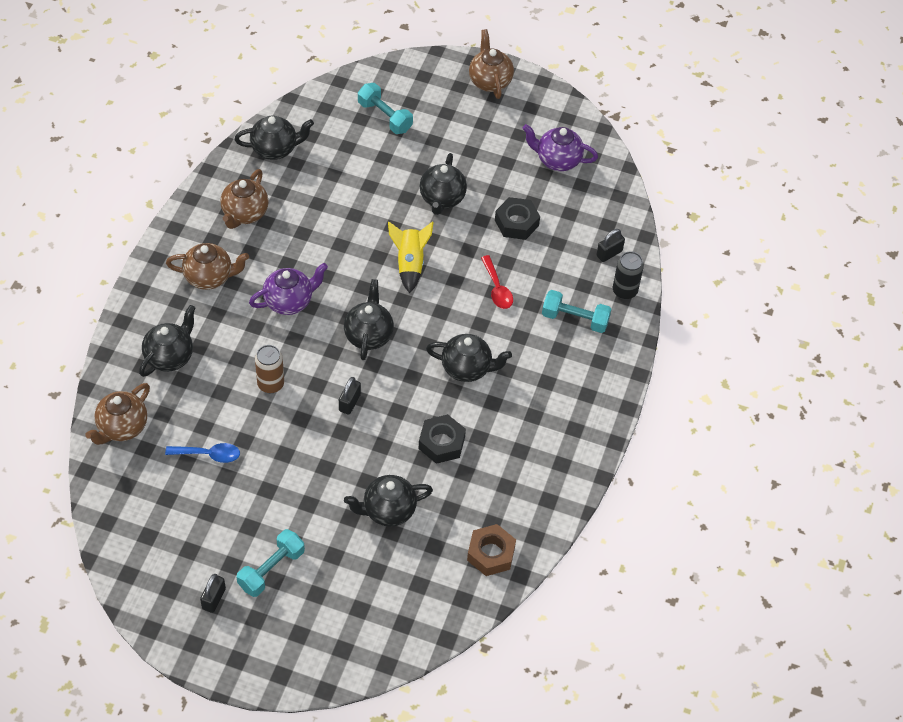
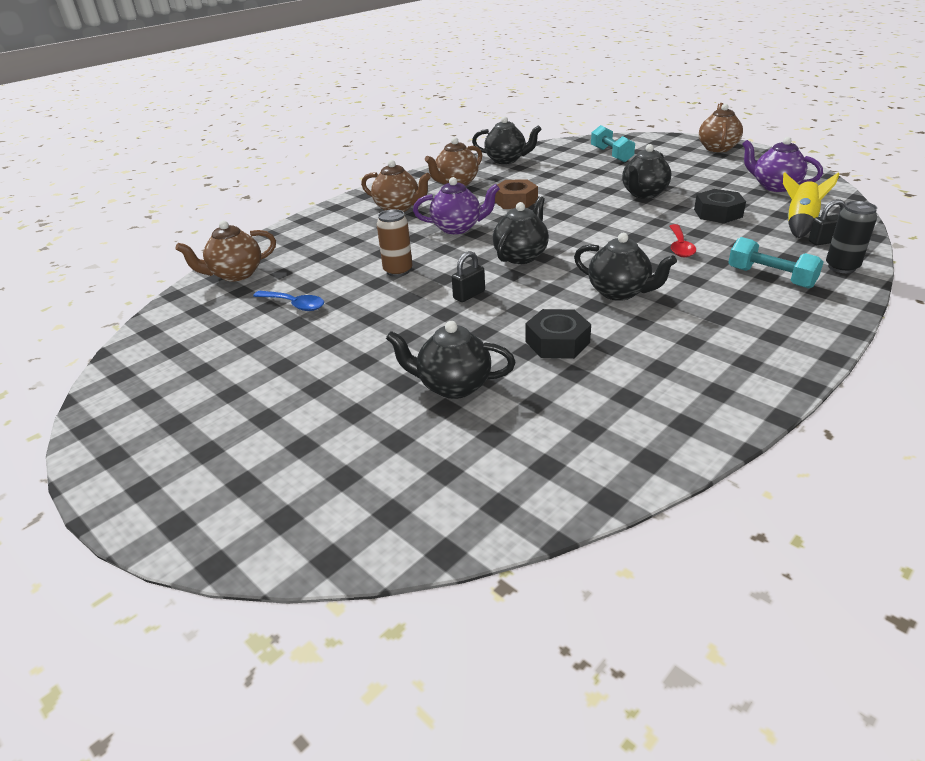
camera: 30 degrees right, 20 degrees down
black teapot [139,305,195,377] -> none
black padlock [200,574,226,613] -> none
turquoise dumbbell [237,529,305,597] -> none
yellow rocket [388,221,433,293] -> yellow rocket moved to [783,172,839,238]
brown nut [467,524,516,576] -> brown nut moved to [495,179,538,209]

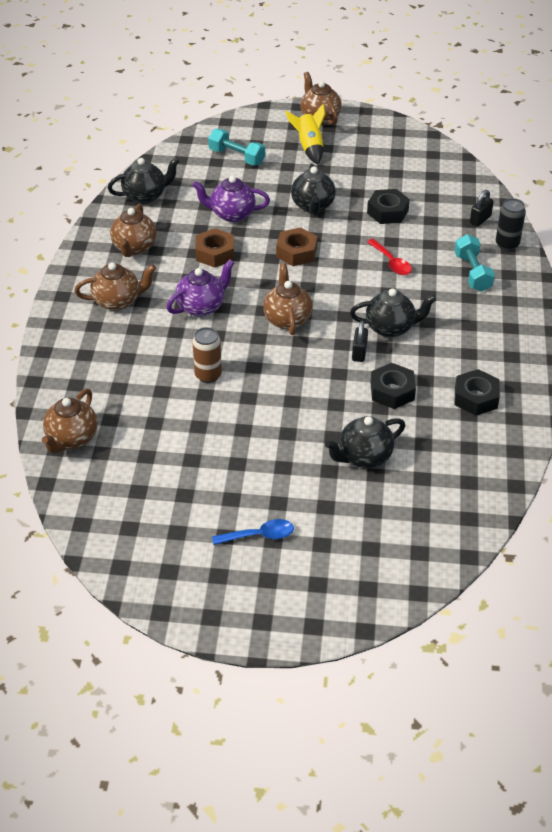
camera: 40 degrees left, 10 degrees up
blue spoon [253,291,324,311] -> blue spoon moved to [212,519,294,545]
black padlock [452,251,485,302] -> black padlock moved to [352,321,368,362]
black teapot [493,196,549,264] -> brown teapot [263,263,313,335]
turquoise dumbbell [728,237,823,289] -> turquoise dumbbell turned 75 degrees clockwise [455,234,495,292]
purple teapot [742,137,823,192] -> purple teapot moved to [192,176,270,222]
yellow rocket [783,172,839,238] -> yellow rocket moved to [285,104,325,164]
none -> brown nut [276,227,318,266]
none -> black nut [455,369,500,416]

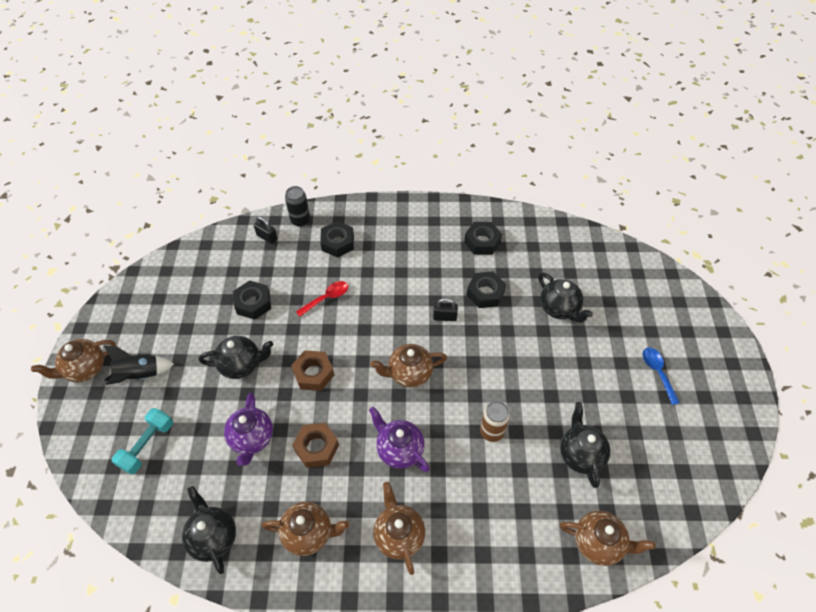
camera: 95 degrees left, 10 degrees up
yellow rocket [285,104,325,164] -> black rocket [104,346,174,385]
black teapot [350,288,436,338] -> black teapot moved to [560,402,610,488]
turquoise dumbbell [455,234,495,292] -> black nut [320,221,354,258]

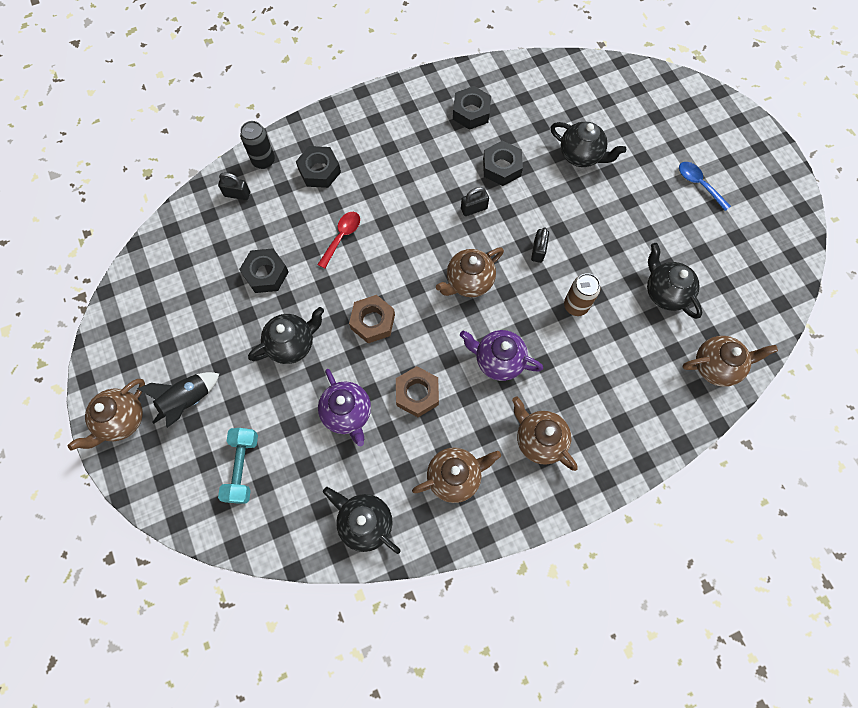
camera: 25 degrees left, 15 degrees up
none -> black padlock [531,227,549,263]

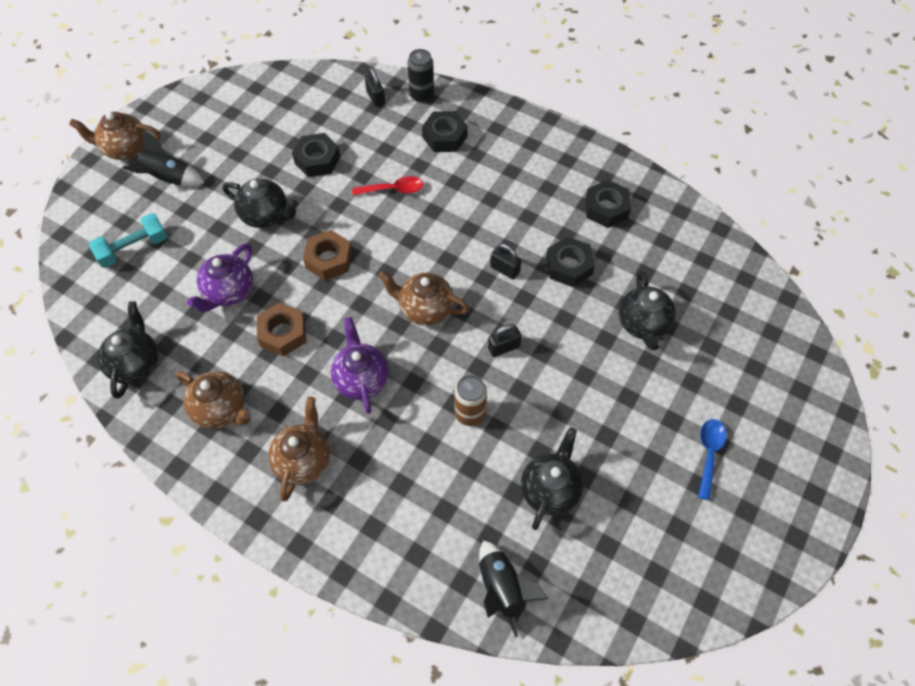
camera: 55 degrees right, 10 degrees down
brown teapot [682,336,778,387] -> black rocket [479,541,548,637]

